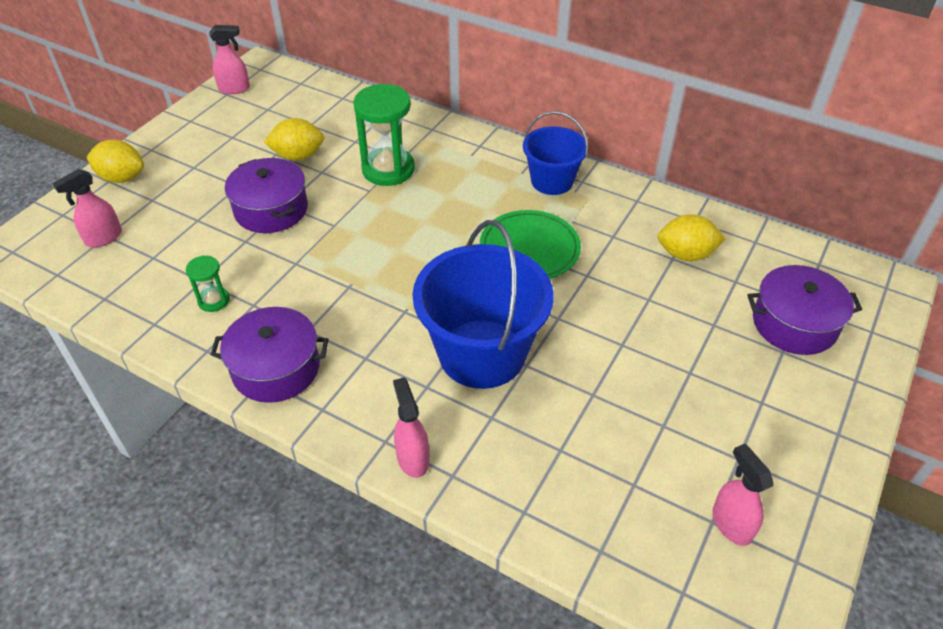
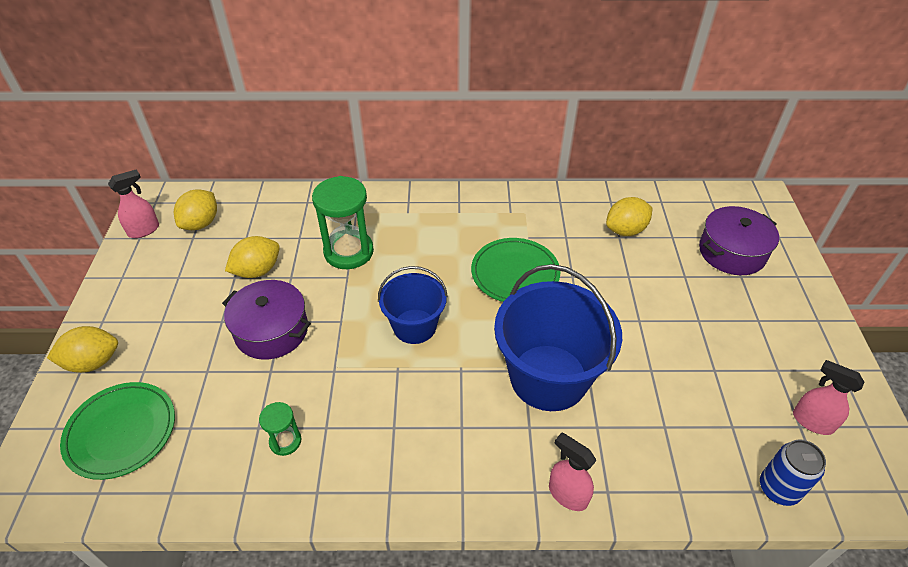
camera: 30 degrees left, 0 degrees up
pink spray bottle [52,169,122,248] -> green plate [60,382,175,480]
purple pot [210,307,328,403] -> none
blue bucket [523,111,588,195] -> blue bucket moved to [378,266,448,344]
none -> yellow lemon [174,189,217,230]
none -> blue can [760,439,826,506]

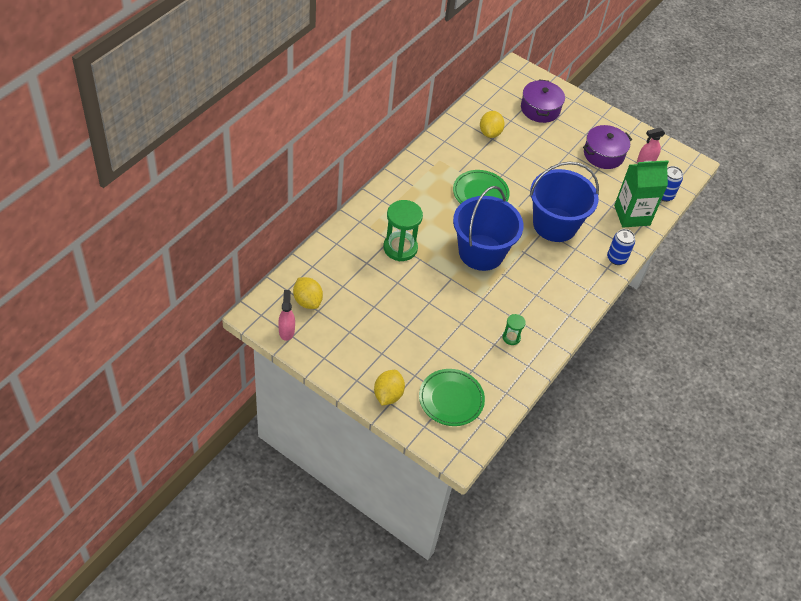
camera: 60 degrees left, 5 degrees up
purple pot [222,280,311,360] -> purple pot moved to [583,125,632,169]
yellow lemon [225,236,280,278] -> none
blue bucket [378,266,448,344] -> blue bucket [453,186,523,271], size x1.69
pink spray bottle [549,433,596,511] -> blue can [607,229,635,265]
none -> green carton [614,160,669,227]

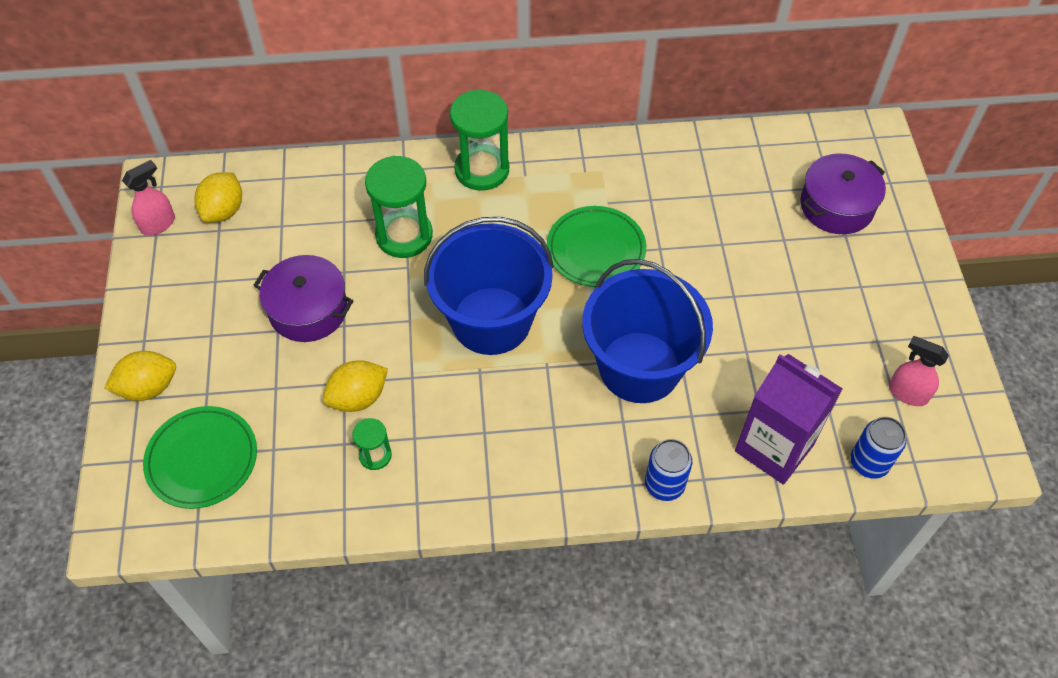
camera: 55 degrees right, 5 degrees up
yellow lemon [480,111,505,138] -> yellow lemon moved to [323,360,388,412]
purple pot [583,125,632,169] -> purple pot moved to [253,255,353,342]
green carton [614,160,669,227] -> purple carton [735,354,843,485]
none -> green hourglass [450,90,509,191]

